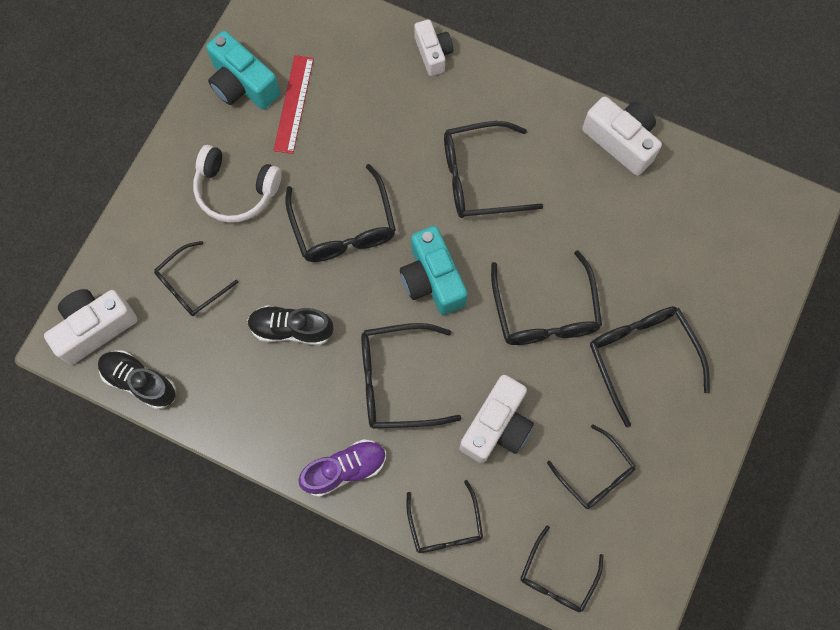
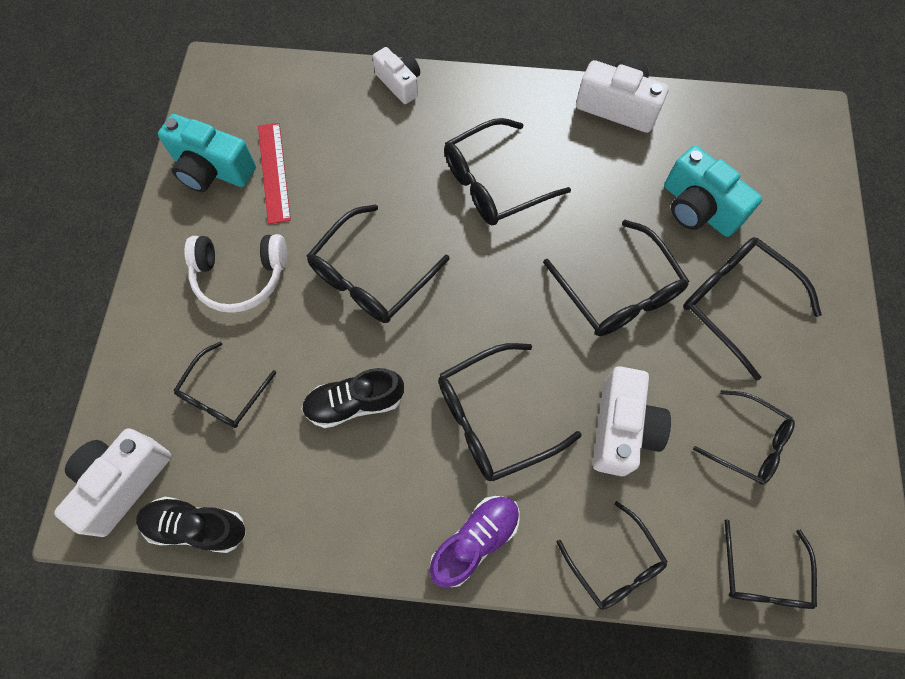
camera: 20 degrees left, 5 degrees down
black glasses [285,164,396,262] -> black glasses turned 75 degrees clockwise [307,204,450,323]
turquoise camera [400,226,468,315] -> turquoise camera moved to [664,146,762,237]

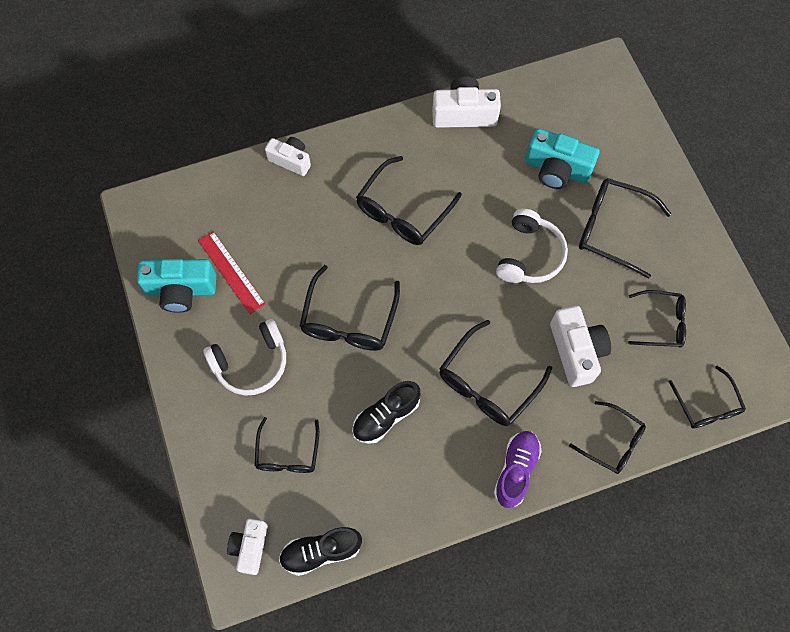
camera: 25 degrees left, 0 degrees up
white camera [54,428,172,537] -> white camera [227,519,268,575], size x0.65
black glasses [543,220,690,336] -> white headphones [496,208,568,283]

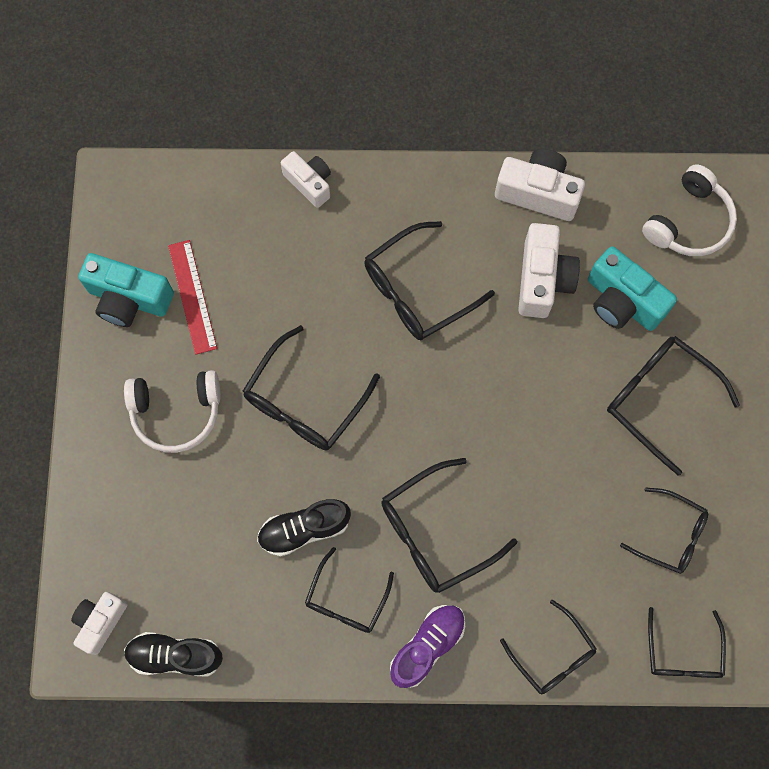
camera: 20 degrees right, 5 degrees up
black glasses [255,417,319,473] -> black glasses moved to [305,547,394,633]
white headphones [496,208,568,283] -> white headphones moved to [642,164,737,256]
white camera [550,306,611,387] -> white camera moved to [518,223,580,318]

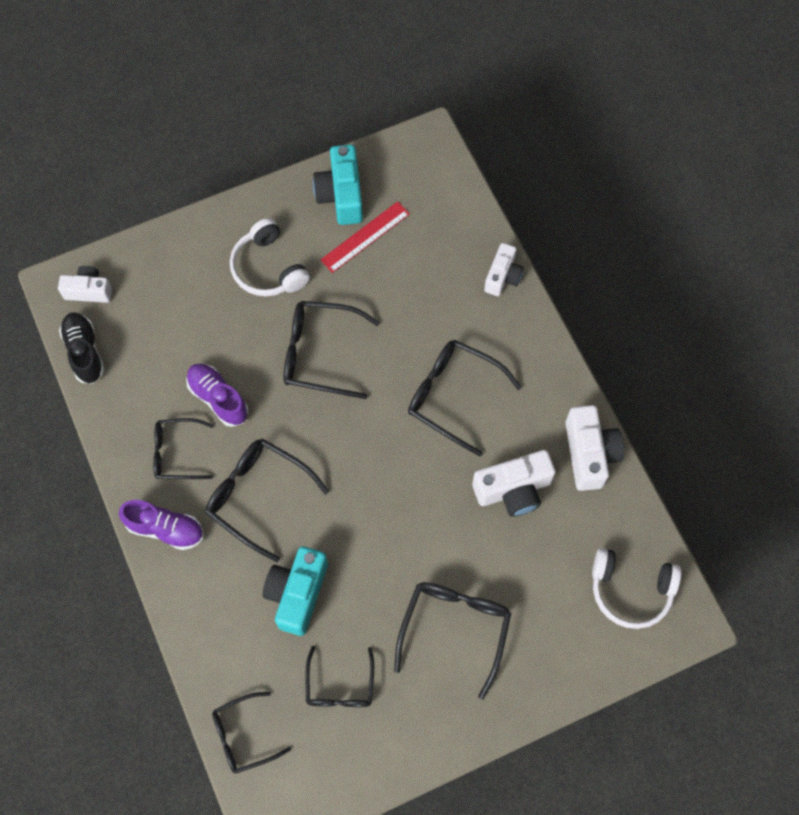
camera: 65 degrees right, 5 degrees down
black shoe [257,499,351,557] -> purple shoe [186,364,248,427]
black glasses [500,600,597,695] -> none
turquoise camera [588,246,677,331] -> turquoise camera moved to [263,547,328,636]

